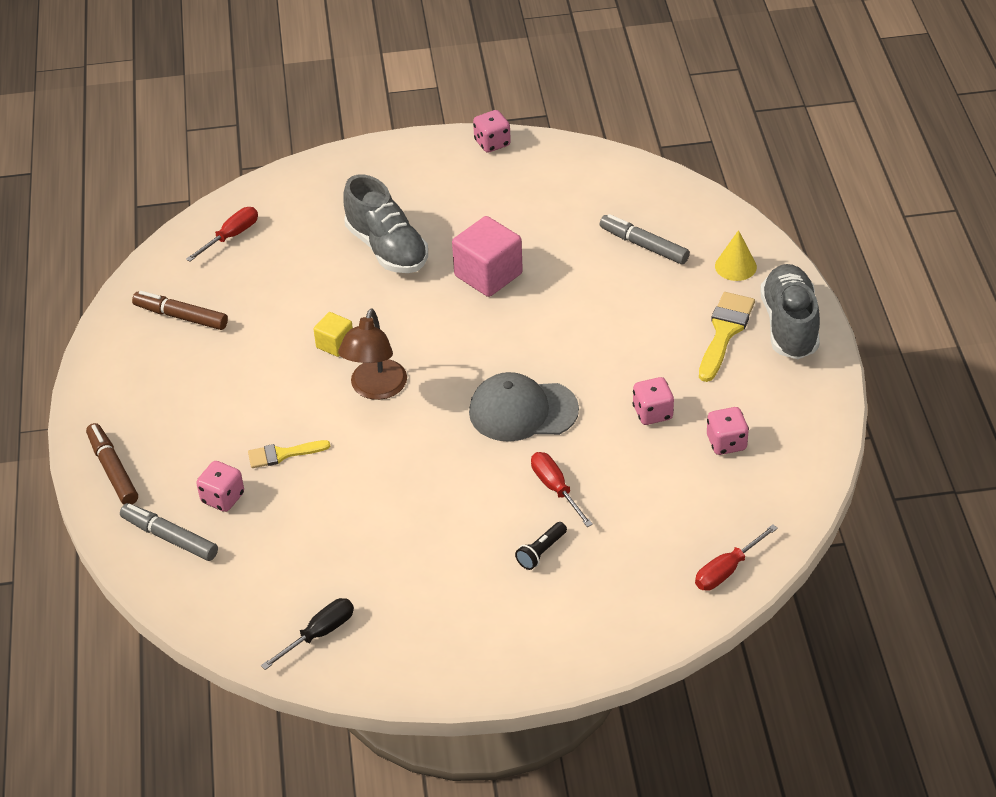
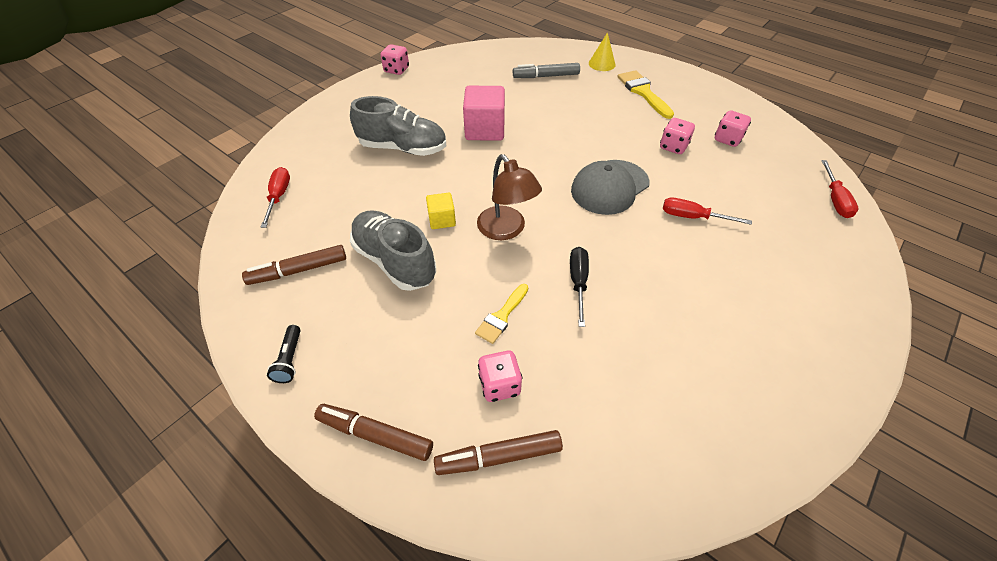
camera: 45 degrees left, 5 degrees up
grey marker [120,503,218,561] -> brown marker [434,430,563,475]
black screwdriver [261,598,354,670] -> black screwdriver moved to [570,247,589,327]
black flashlight [515,522,567,570] -> black flashlight moved to [267,325,301,383]
grey shoe [760,264,820,359] -> grey shoe moved to [350,210,436,291]

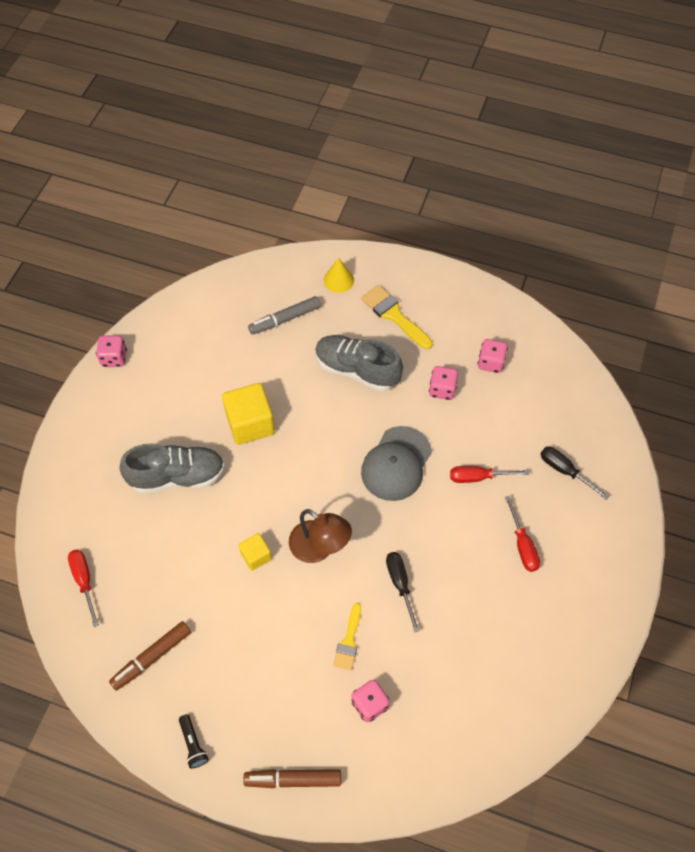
camera: 20 degrees left, 10 degrees up
grey shoe [350,210,436,291] -> grey shoe moved to [315,335,403,391]
brown marker [434,430,563,475] -> none
pink cube [463,86,505,141] -> yellow cube [222,383,275,445]
red screwdriver [821,160,858,218] -> red screwdriver moved to [505,496,540,572]
none -> black screwdriver [541,446,609,499]

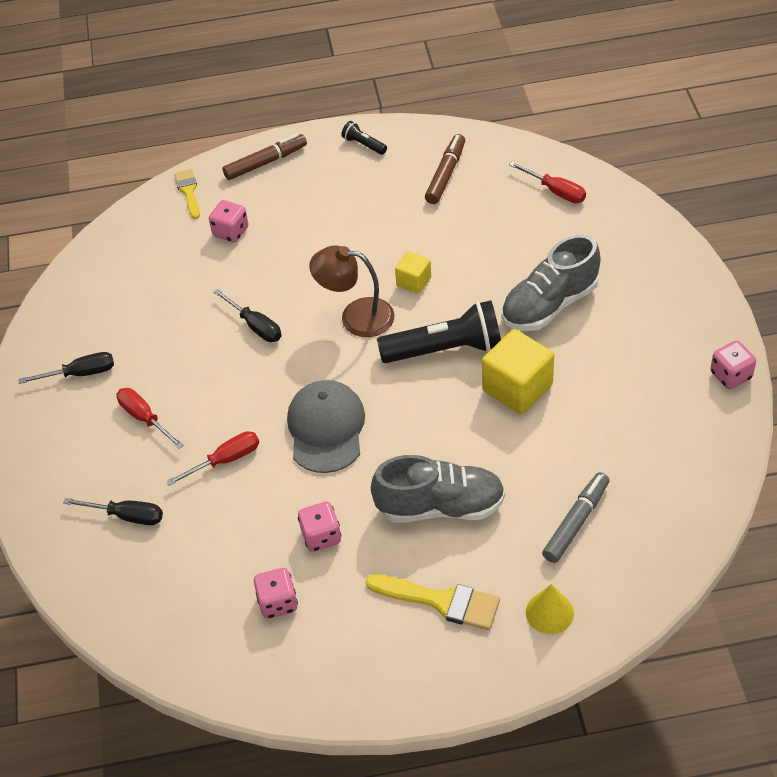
camera: 155 degrees right, 10 degrees down
yellow brush [333,603,361,670] -> yellow brush moved to [174,169,200,219]
none -> black screwdriver [18,352,114,384]
none -> black flashlight [377,300,501,363]

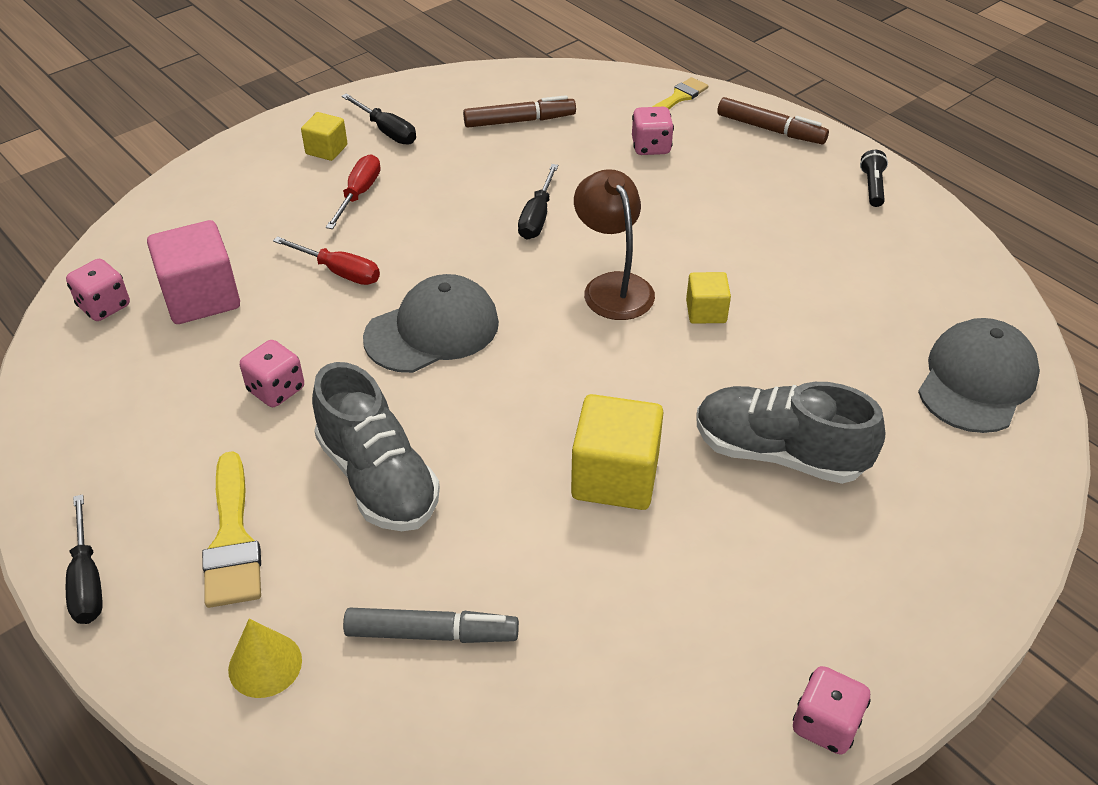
camera: 55 degrees right, 5 degrees down
black screwdriver [63,498,163,525] -> black screwdriver moved to [66,494,102,624]
pink dice [254,568,298,619] -> pink dice moved to [66,259,130,321]
black flashlight [377,300,501,363] -> none
brown marker [425,134,465,204] -> brown marker moved to [463,95,576,128]
red screwdriver [509,162,586,203] -> grey cap [918,318,1040,433]
none -> pink cube [147,220,240,324]
none -> yellow cube [301,112,347,161]

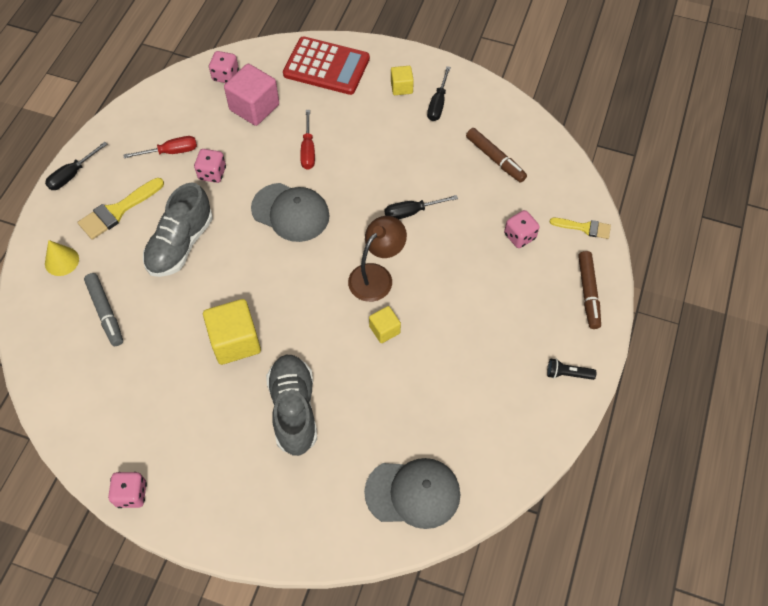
camera: 60 degrees right, 15 degrees up
red screwdriver [326,154,381,229] -> red screwdriver moved to [123,136,197,158]
black flashlight [860,150,888,207] -> black flashlight turned 150 degrees counterclockwise [547,359,596,380]
none -> red calculator [283,36,370,95]

